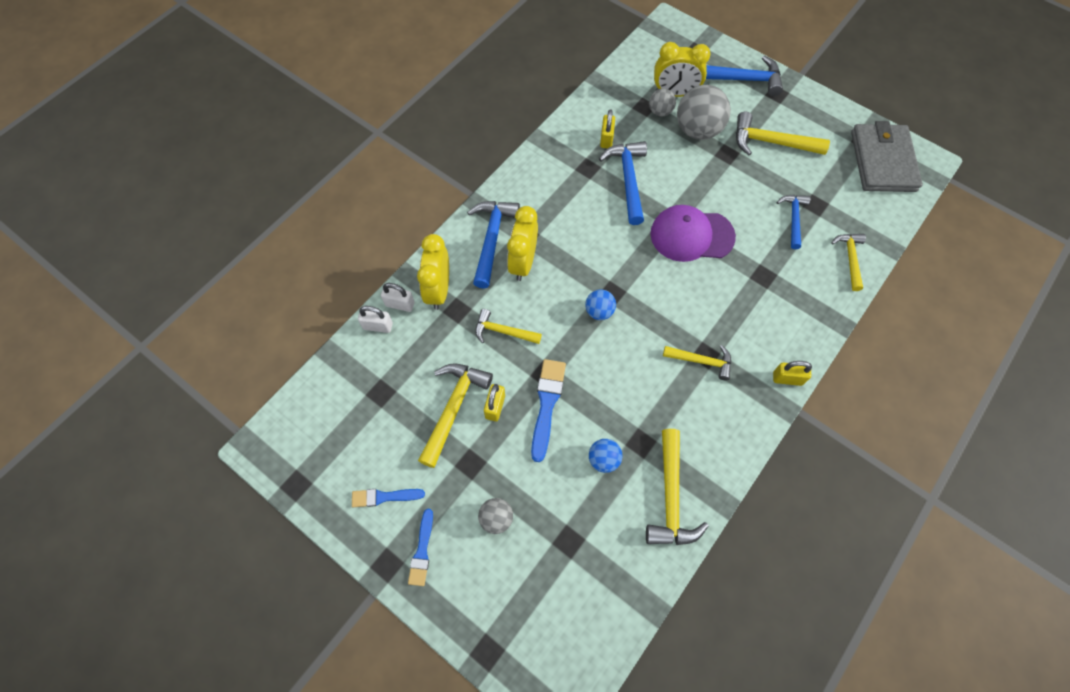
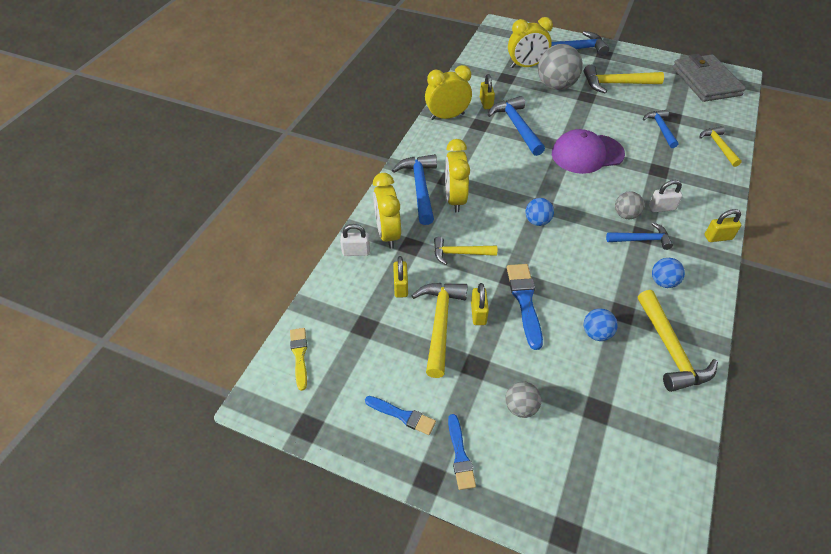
camera: 15 degrees left, 15 degrees down
blue brush [352,489,425,507] -> blue brush turned 135 degrees counterclockwise [365,396,436,435]
white padlock [358,306,393,333] -> white padlock moved to [649,180,683,212]
grey ball [649,88,676,116] -> grey ball moved to [615,191,644,219]
yellow hammer [663,345,731,380] -> blue hammer [606,223,673,250]
none -> yellow brush [290,328,307,391]
none -> yellow padlock [393,256,408,298]
none -> yellow clock [425,65,472,120]
none -> blue ball [652,258,685,288]

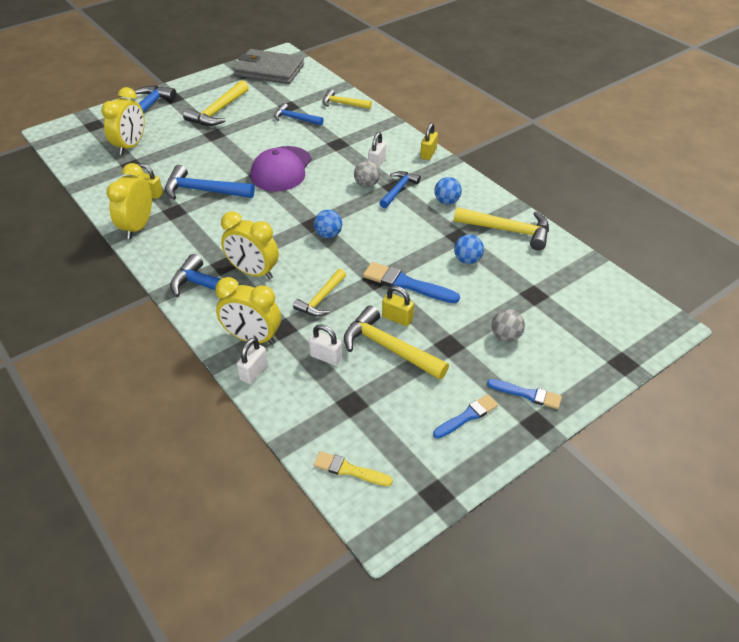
camera: 60 degrees left, 5 degrees down
yellow padlock [393,256,408,298] -> white padlock [309,324,342,366]
grey ball [538,44,583,90] -> none

